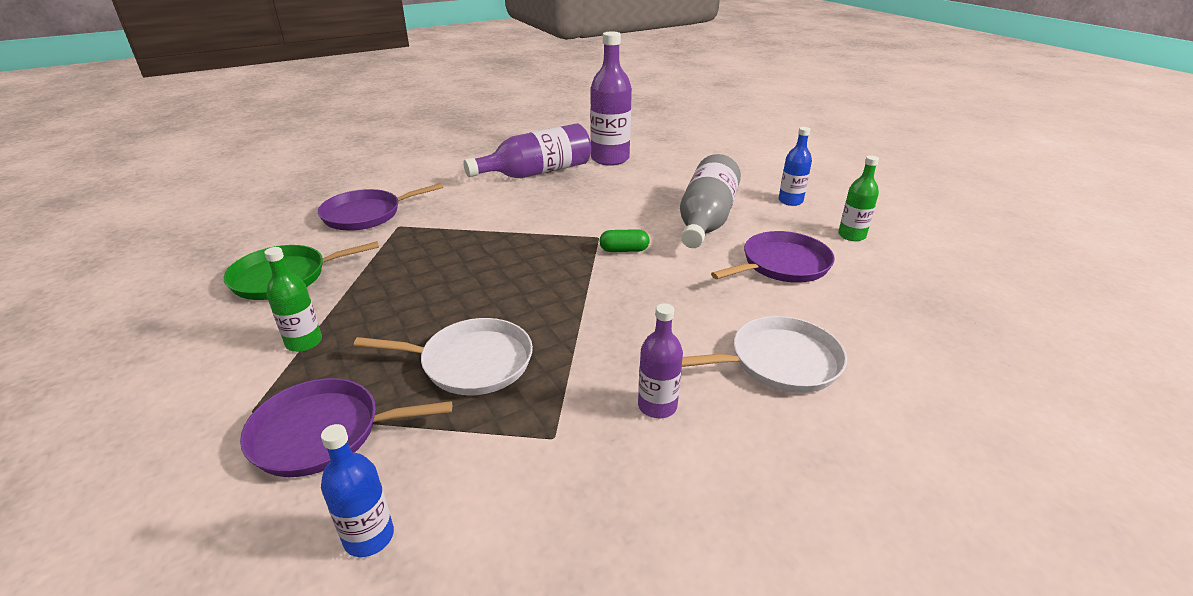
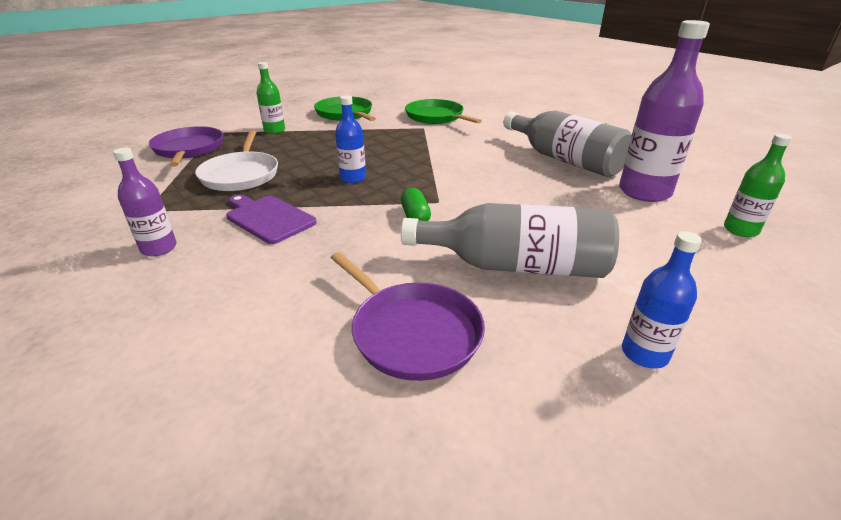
camera: 80 degrees right, 0 degrees up
purple pan [318,183,443,231] -> green pan [405,99,482,124]
blue bottle [321,424,394,557] -> blue bottle moved to [335,96,366,183]
purple bottle [464,123,591,178] -> grey bottle [503,111,632,177]
white pan [682,316,847,393] -> none
green bottle [838,155,879,241] -> green bottle moved to [724,134,792,237]
none -> purple cutting board [226,194,317,244]

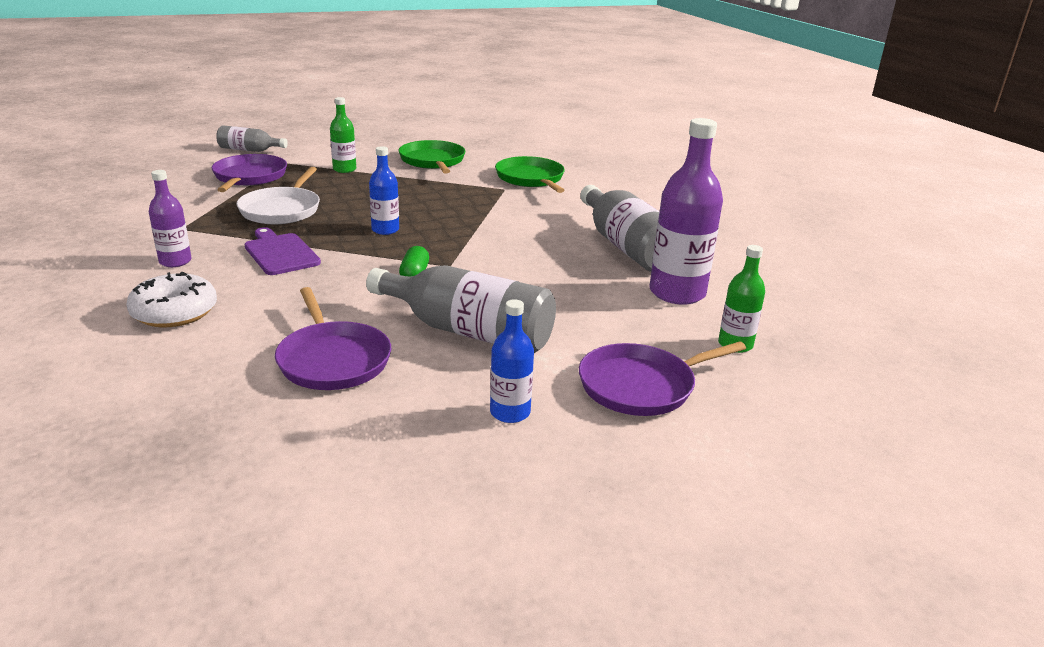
camera: 15 degrees right, 5 degrees down
none -> white donut [126,272,217,327]
none -> grey bottle [216,125,288,152]
none -> purple pan [579,341,746,416]

